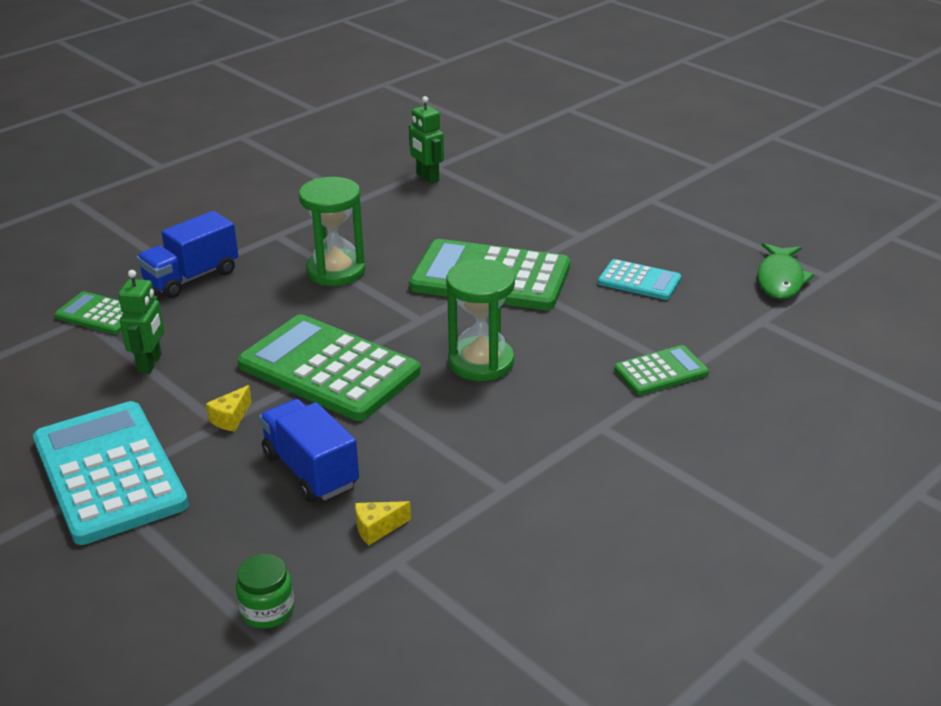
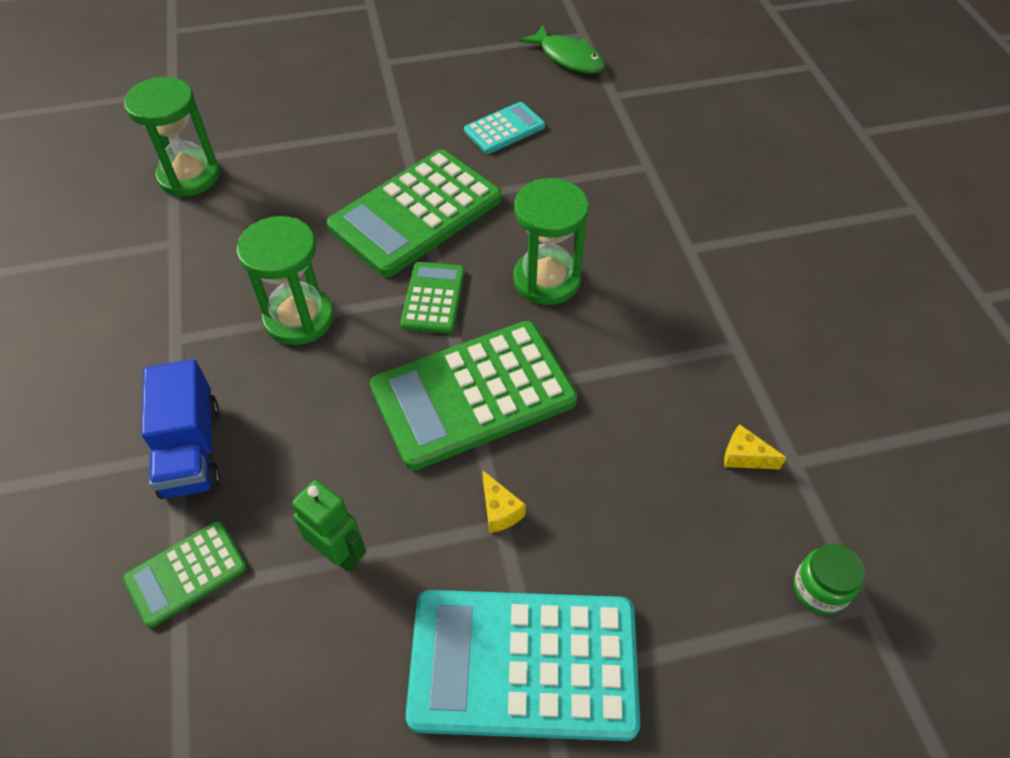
camera: 60 degrees left, 20 degrees up
blue truck [259,399,359,502] -> none
yellow cheese [355,501,411,546] -> yellow cheese turned 105 degrees clockwise [724,424,787,470]
green robot [409,96,444,184] -> green hourglass [124,77,220,197]
green calculator [614,345,709,395] -> green calculator moved to [400,262,465,334]

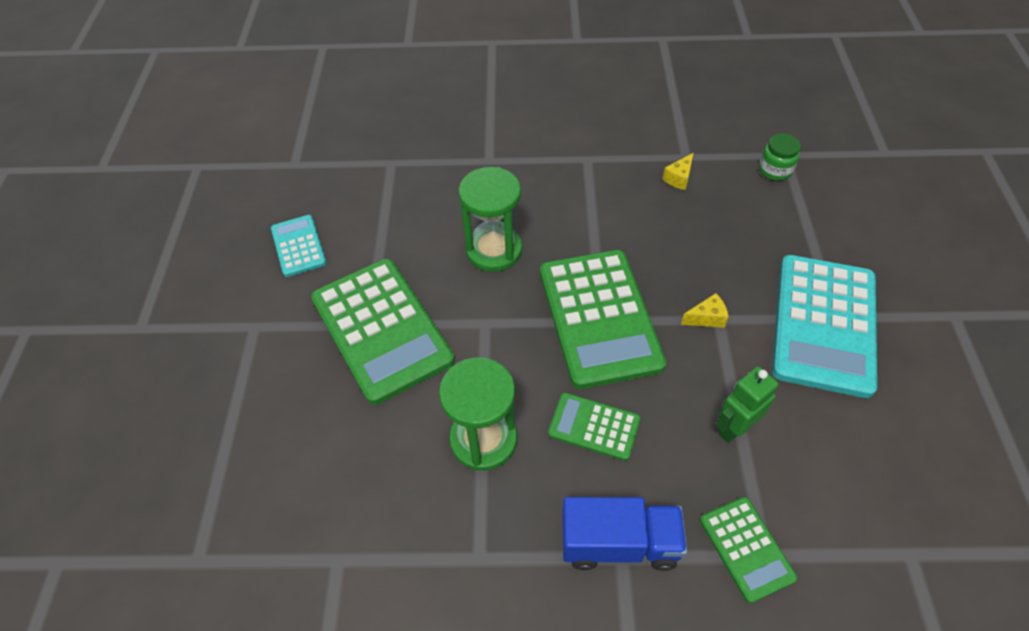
camera: 75 degrees left, 0 degrees up
green hourglass [124,77,220,197] -> none
green calculator [400,262,465,334] -> green calculator moved to [548,393,640,461]
green fish [519,25,605,74] -> none

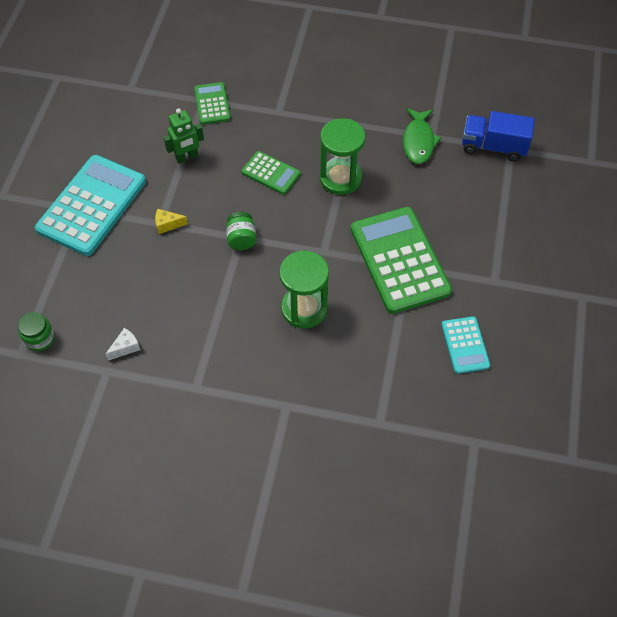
camera: 170 degrees left, 5 degrees up
green calculator [540,250,666,389] -> green jar [226,212,257,250]
blue truck [562,497,687,571] -> blue truck moved to [462,111,535,162]
yellow cheese [662,153,694,190] -> white cheese [106,328,140,361]
none -> green fish [403,108,441,164]

